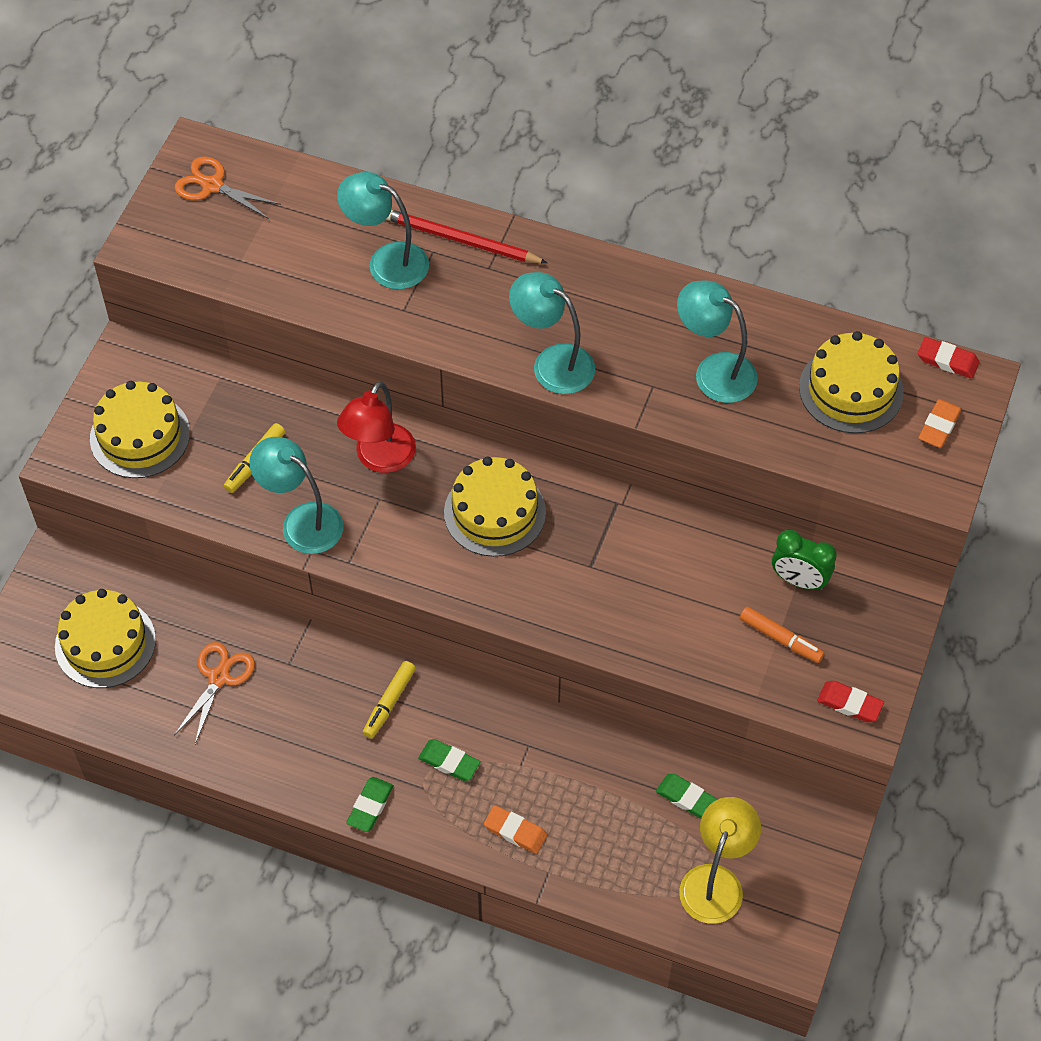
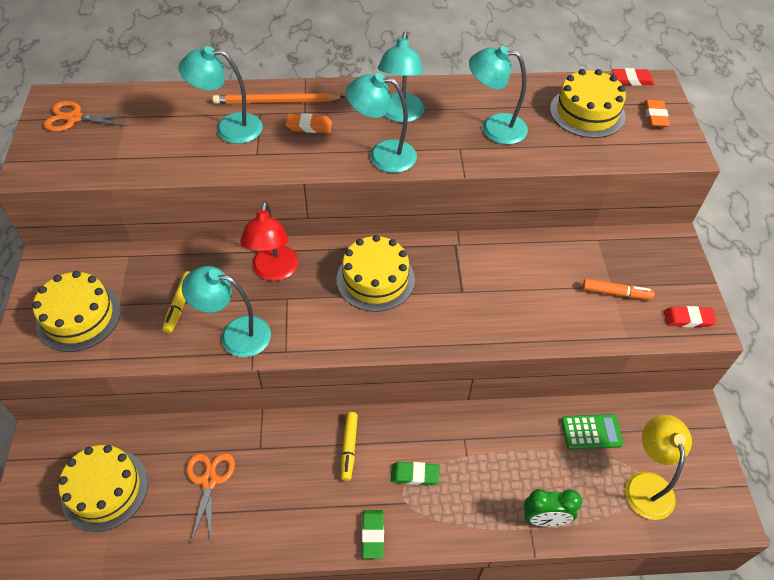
camera: 25 degrees left, 5 degrees down
red pencil [386,210,547,263] -> orange pencil [213,93,344,104]
orange eraser [484,805,547,854] -> orange eraser moved to [286,113,332,133]
green eraser [656,774,718,819] -> green calculator [561,414,623,450]
green clock [772,530,837,590] -> green clock moved to [524,489,582,527]
none -> turquoise lamp [378,32,424,122]

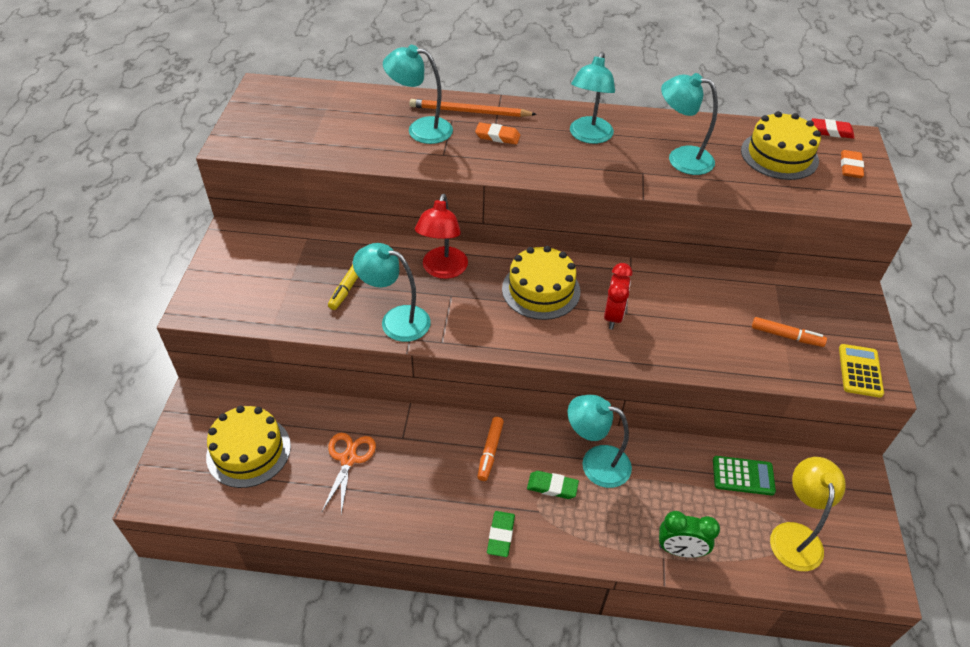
camera: 10 degrees right, 5 degrees down
yellow cake [32,271,121,352] -> none
orange scissors [44,101,133,132] -> none
yellow marker [341,412,358,481] -> orange marker [477,417,504,481]
turquoise lamp [346,73,417,173] -> turquoise lamp moved to [568,395,632,488]
red eraser [664,306,717,327] -> yellow calculator [839,344,884,398]
none -> red clock [604,263,633,329]

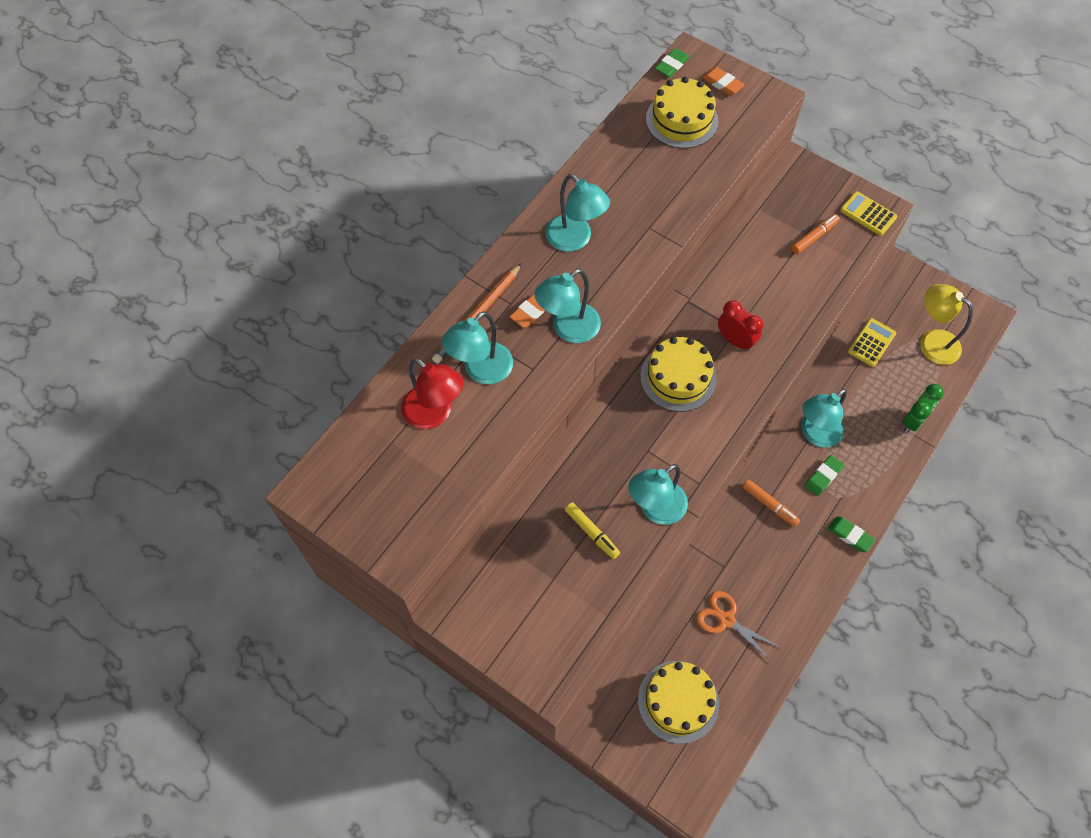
camera: 60 degrees left, 15 degrees up
red lamp [415,194,468,279] -> red lamp moved to [401,358,463,429]
turquoise lamp [661,73,718,175] -> turquoise lamp moved to [535,269,601,343]
green calculator [713,456,776,495] -> yellow calculator [848,318,896,367]
red eraser [812,118,855,139] -> green eraser [655,48,690,77]

